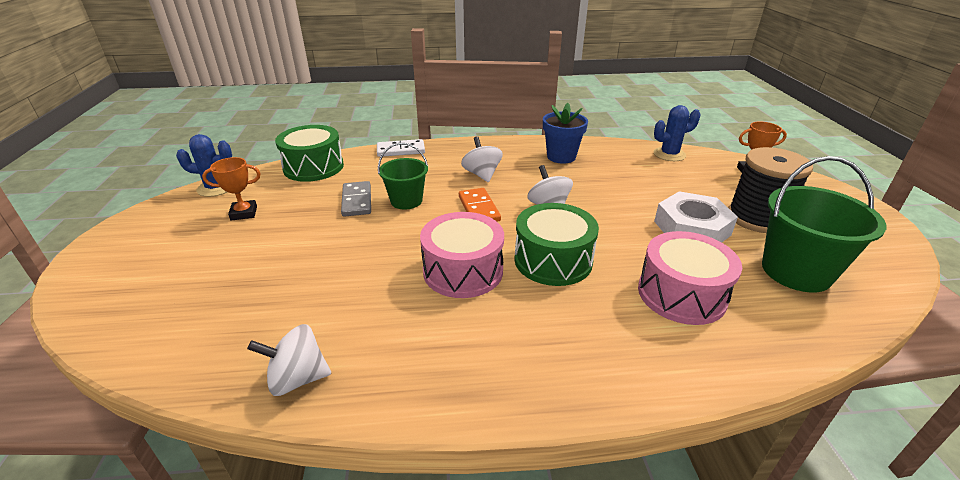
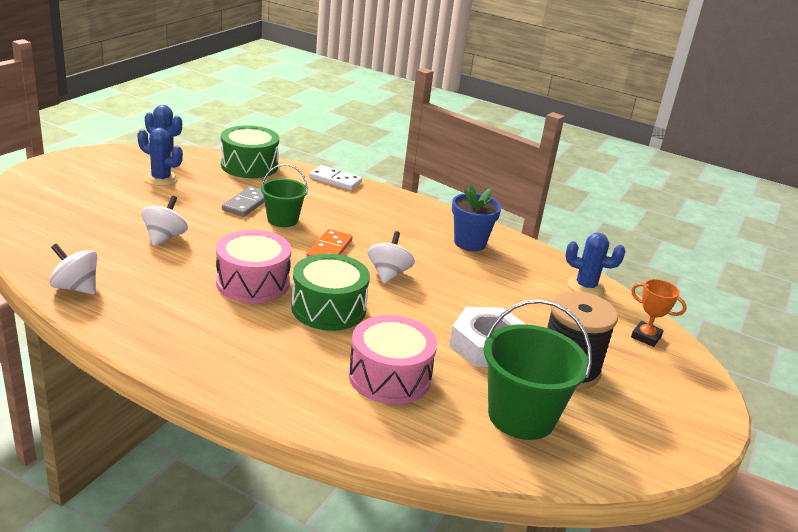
camera: 30 degrees right, 5 degrees down
orange trophy [202,157,261,221] -> blue cactus [137,128,183,186]
white spinning top [461,136,503,182] -> white spinning top moved to [141,196,188,246]

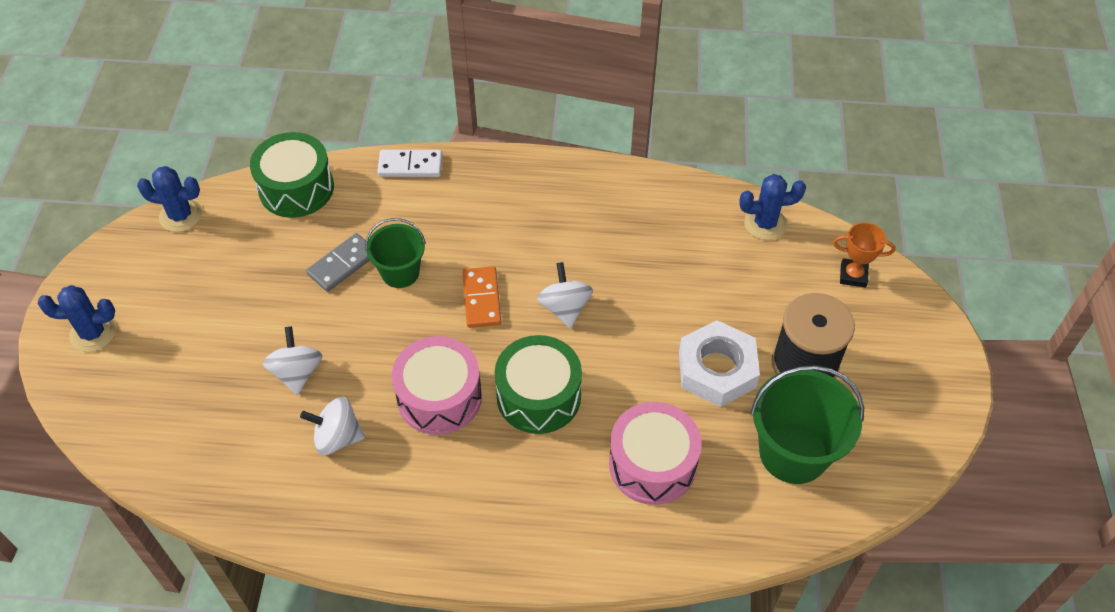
camera: 20 degrees left, 25 degrees up
white spinning top [49,243,97,294] -> white spinning top moved to [300,397,365,455]
blue cactus [137,128,183,186] -> blue cactus moved to [37,285,116,352]
grey domino [222,186,265,217] -> grey domino turned 45 degrees clockwise [306,233,370,292]
blue flower pot [452,184,501,251] -> none

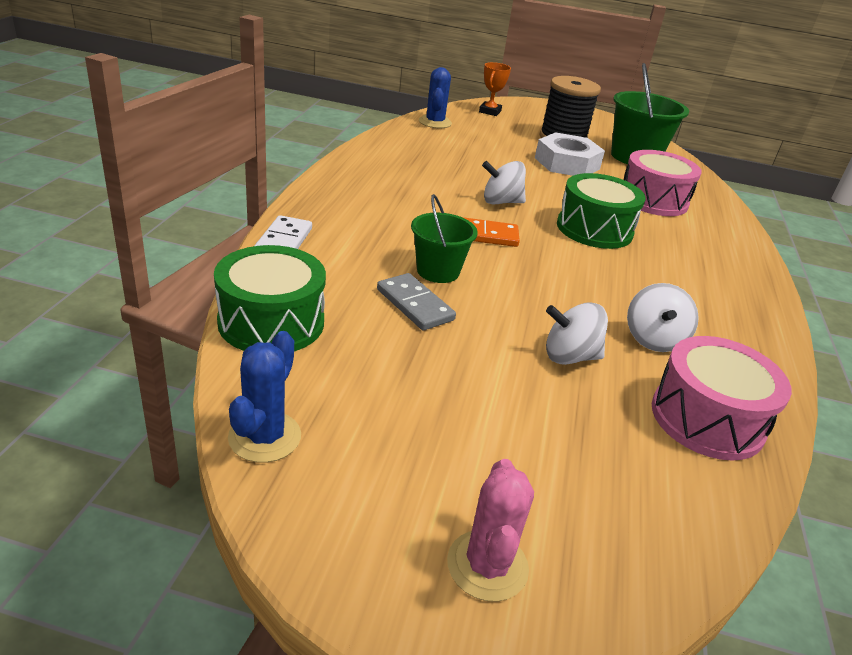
camera: 85 degrees left, 20 degrees down
blue cactus [37,285,116,352] -> pink cactus [447,459,534,602]
pink drum [392,336,482,435] -> pink drum moved to [652,336,792,461]

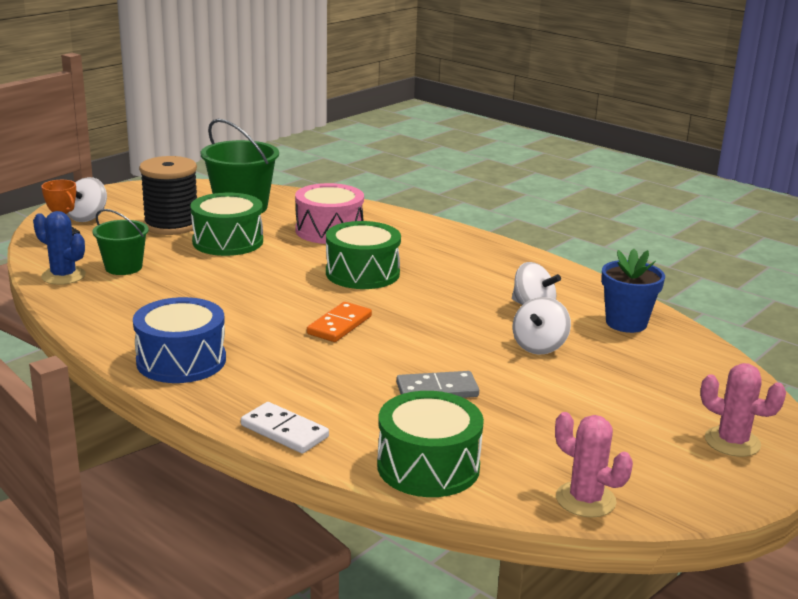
camera: 60 degrees left, 10 degrees down
blue cactus [228,331,301,463] -> pink cactus [555,412,633,518]
green bucket [411,194,478,283] -> green bucket moved to [93,209,149,275]
white spinning top [482,161,526,204] -> white spinning top moved to [67,177,107,222]
white nut [535,132,605,176] -> green drum [190,192,263,256]
pink drum [652,336,792,461] -> blue flower pot [601,249,665,333]
none -> blue drum [133,297,226,383]

